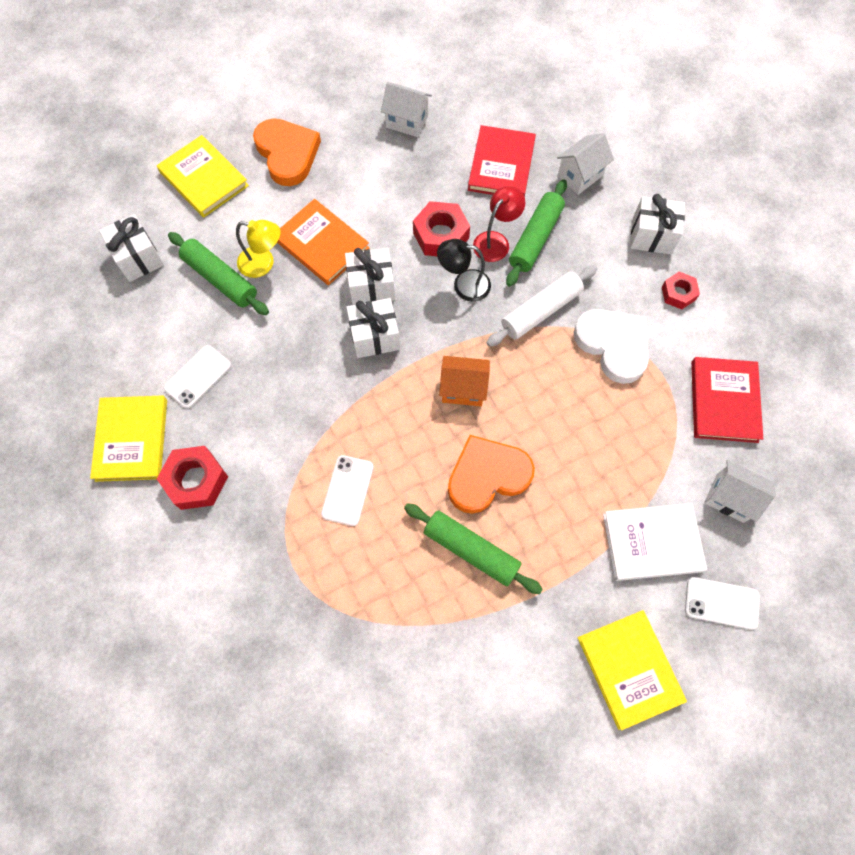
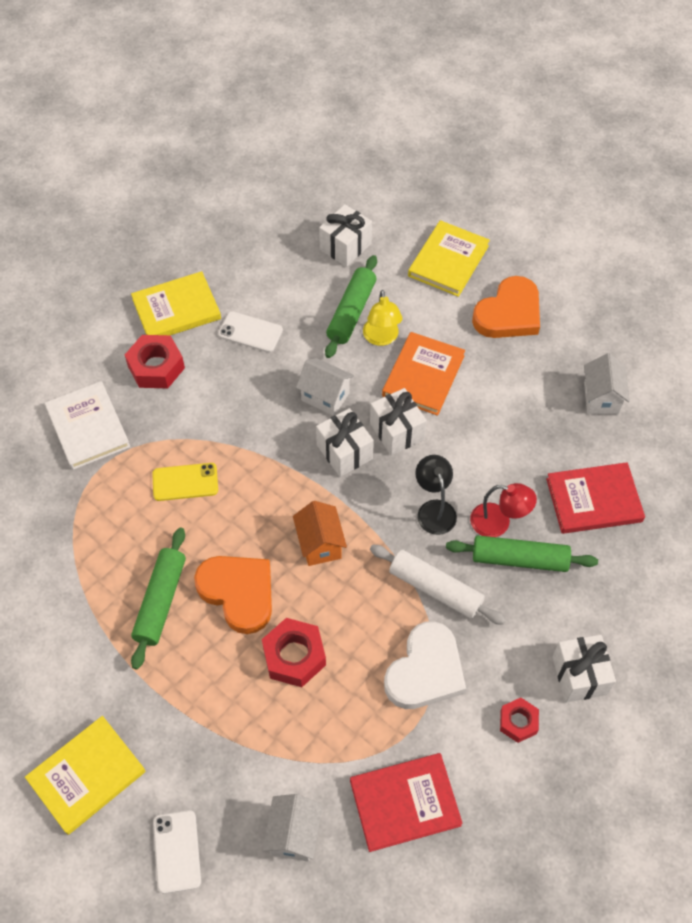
camera: 70 degrees right, 10 degrees down
white phone [321,455,374,526] -> yellow phone [152,463,218,501]
red nut [413,201,470,256] -> red nut moved to [262,618,326,687]
white house [557,133,614,195] -> white house moved to [296,358,354,416]
white book [603,503,707,581] -> white book moved to [45,381,130,470]

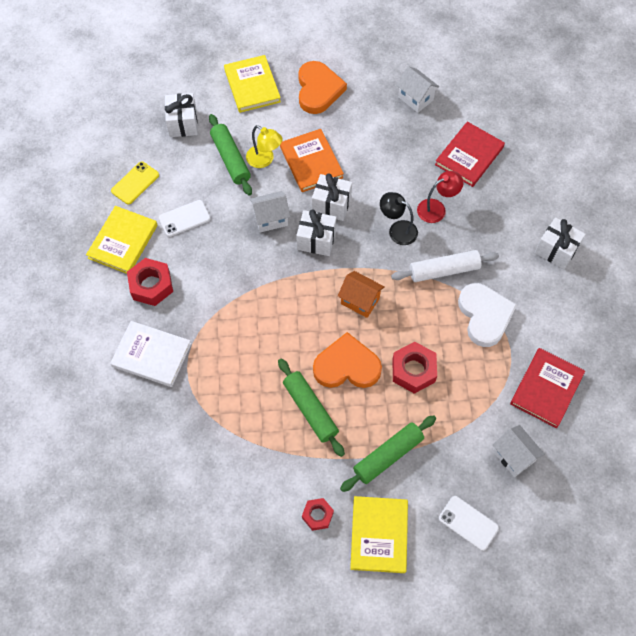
camera: 45 degrees left, 5 degrees up
yellow phone [152,463,218,501] -> yellow phone moved to [111,161,159,204]
green rolling pin [446,535,598,572] -> green rolling pin moved to [340,415,436,492]
red nut [500,698,539,743] -> red nut moved to [302,498,334,531]

